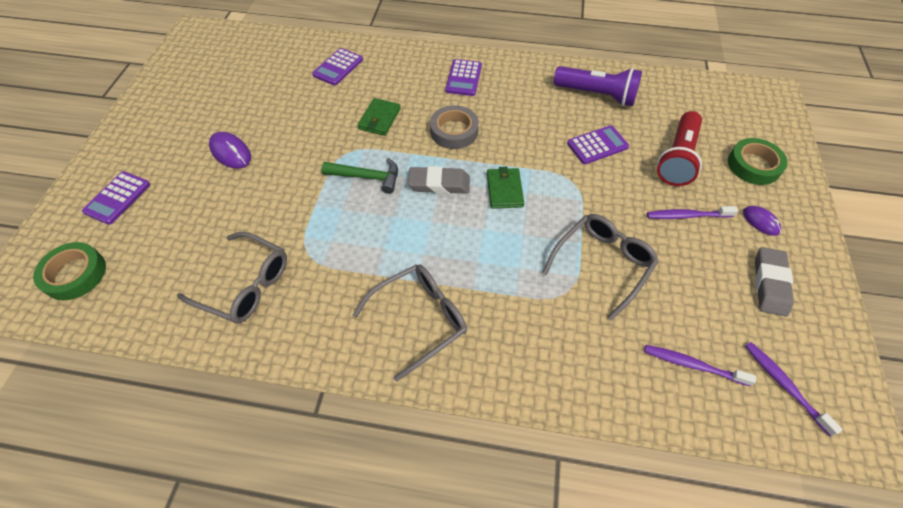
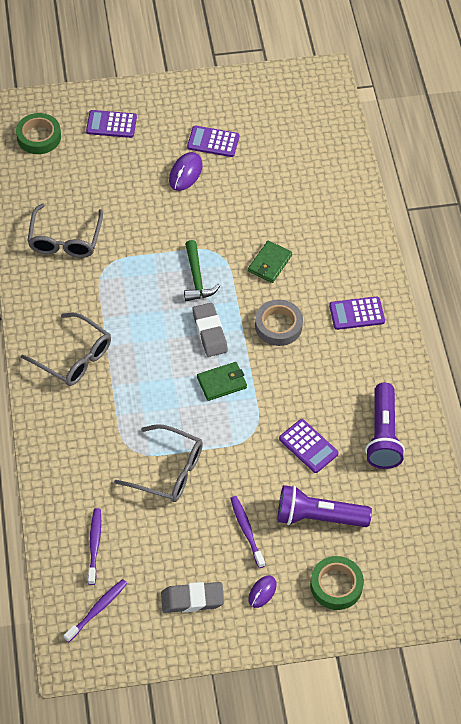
camera: 70 degrees right, 0 degrees up
purple calculator [312,48,363,85] -> purple calculator moved to [187,126,239,157]
green wallet [357,98,401,136] -> green wallet turned 60 degrees counterclockwise [248,241,292,283]
red flashlight [657,111,702,186] -> purple flashlight [278,485,372,527]

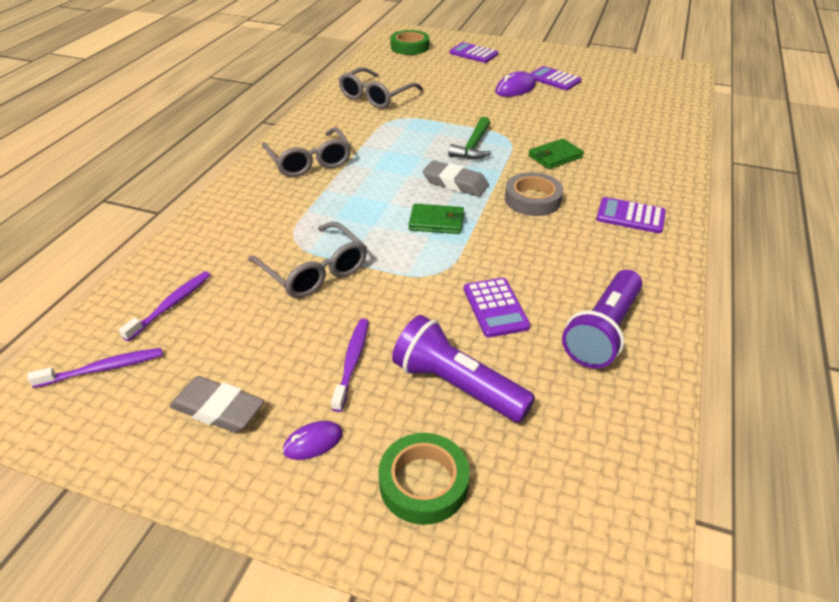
camera: 30 degrees right, 15 degrees down
grey eraser [192,303,228,357] -> grey eraser turned 75 degrees counterclockwise [422,160,489,197]

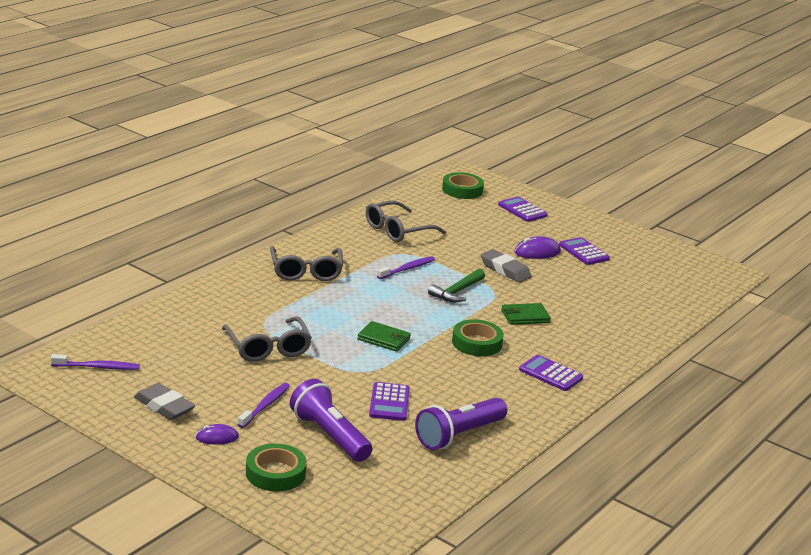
camera: 15 degrees right, 15 degrees down
purple toothbrush [119,271,210,341] -> purple toothbrush moved to [377,256,435,279]
grey eraser [422,160,489,197] -> grey eraser moved to [481,249,532,283]
grey tape [505,172,564,216] -> green tape [452,319,504,356]

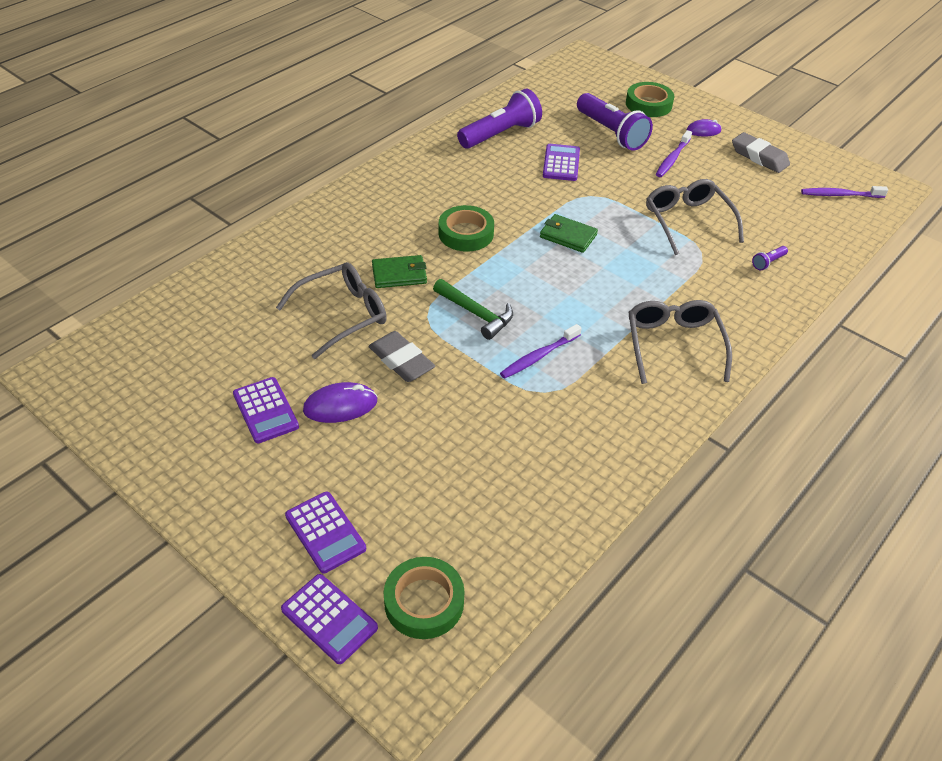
camera: 175 degrees left, 20 degrees up
grey glasses [366,201,446,242] -> grey glasses moved to [276,262,387,359]
green hammer [428,269,485,302] -> green hammer turned 90 degrees clockwise [433,279,513,340]
purple calculator [519,355,583,391] -> purple calculator moved to [281,574,378,664]
none -> purple flashlight [752,246,788,270]

